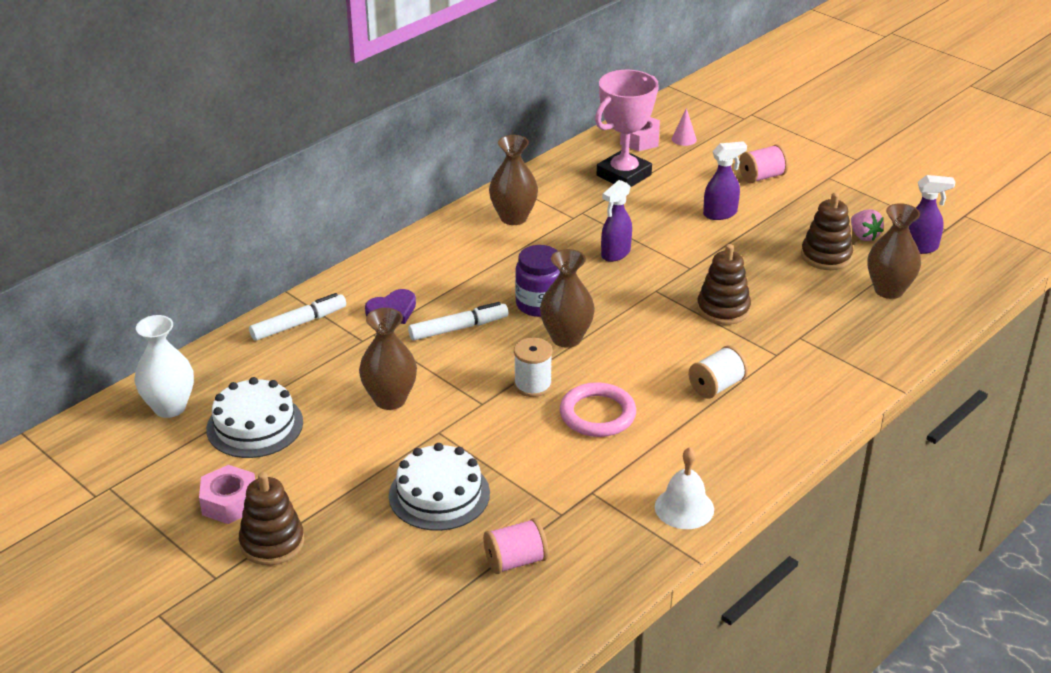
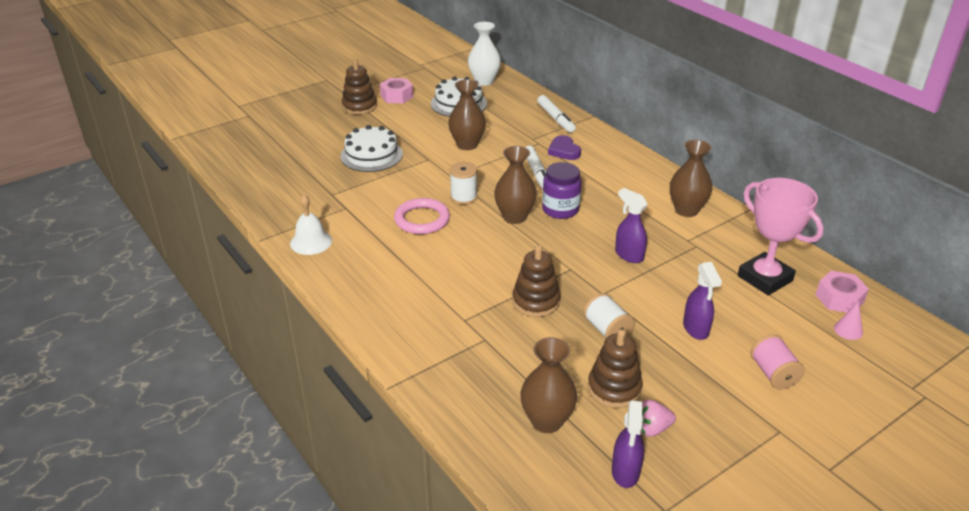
camera: 100 degrees right, 0 degrees up
pink spool [483,518,548,574] -> none
white spool [688,346,748,398] -> white spool moved to [583,293,634,338]

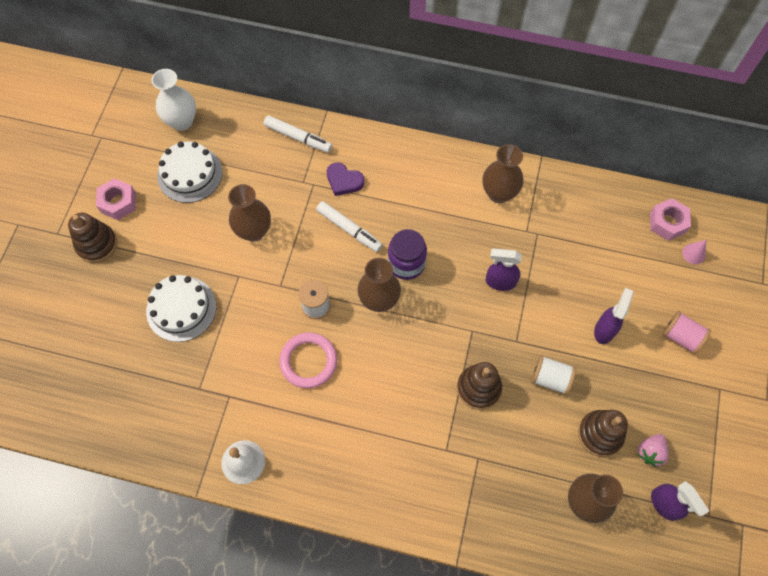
camera: 40 degrees left, 30 degrees up
purple spray bottle [683,262,722,340] -> purple spray bottle turned 105 degrees counterclockwise [594,288,634,344]
pink trophy [738,178,824,295] -> none

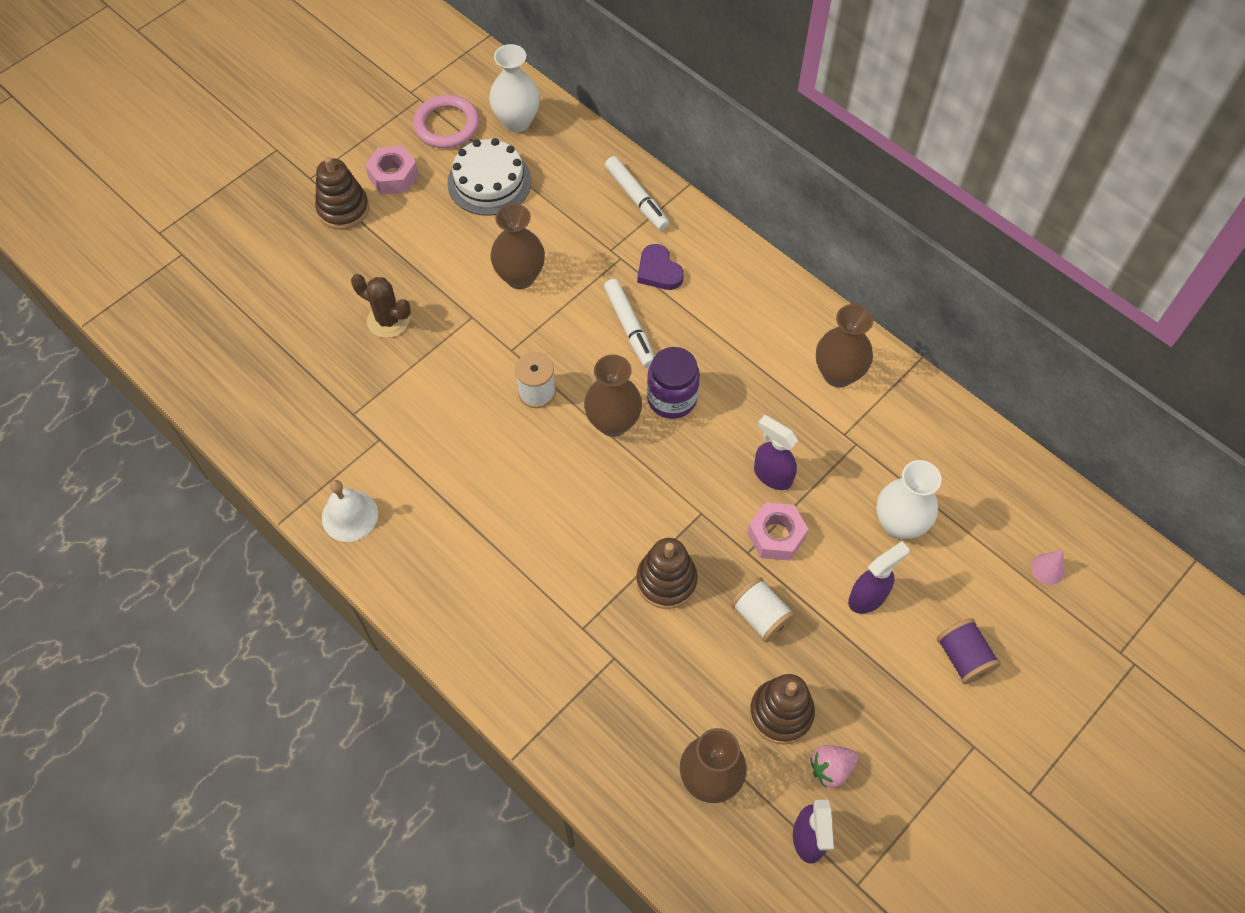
camera: 30 degrees right, 5 degrees down
white cake [146,275,216,342] -> brown cactus [351,274,411,338]
pink ring [279,332,337,388] -> pink ring moved to [413,95,479,148]
pink nut [650,198,691,241] -> pink nut moved to [747,502,808,561]
pink spool [662,311,711,354] -> purple spool [937,618,1001,684]
none -> white vase [876,460,942,539]

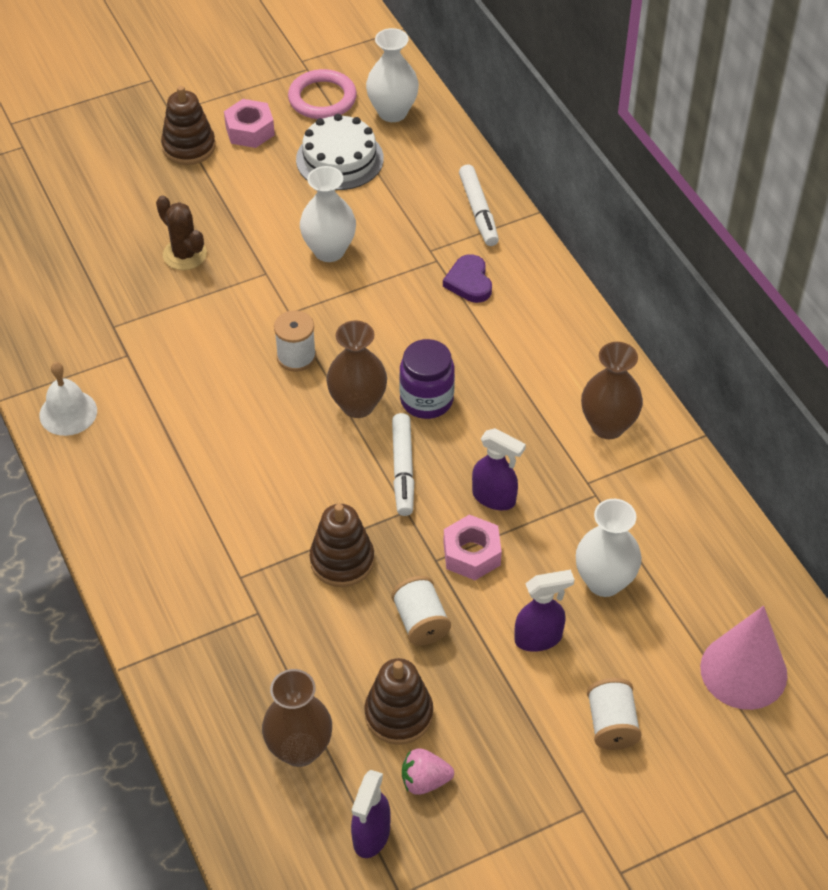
camera: 20 degrees right, 10 degrees down
brown vase [490,204,545,289] -> white vase [300,166,356,262]
white marker [604,279,654,368] -> white marker moved to [392,413,414,516]
purple spray bottle [754,415,798,490] -> purple spray bottle turned 150 degrees clockwise [472,428,526,510]
purple spool [937,618,1001,684] -> white spool [587,678,642,750]
pink cone [1031,550,1065,585] -> pink cone [700,606,788,710], size x2.32

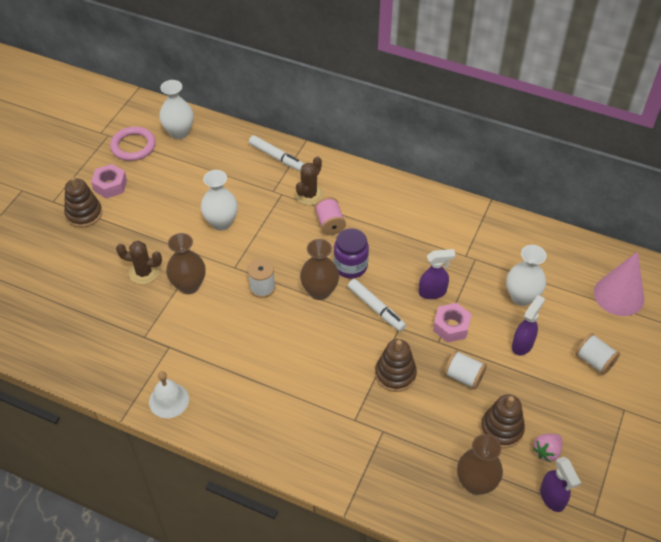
camera: 40 degrees left, 0 degrees up
white cake [296,114,384,190] -> none
purple heart [443,254,492,303] -> brown cactus [295,156,323,205]
brown vase [581,342,643,439] -> brown vase moved to [166,233,205,294]
none -> pink spool [315,197,346,235]

